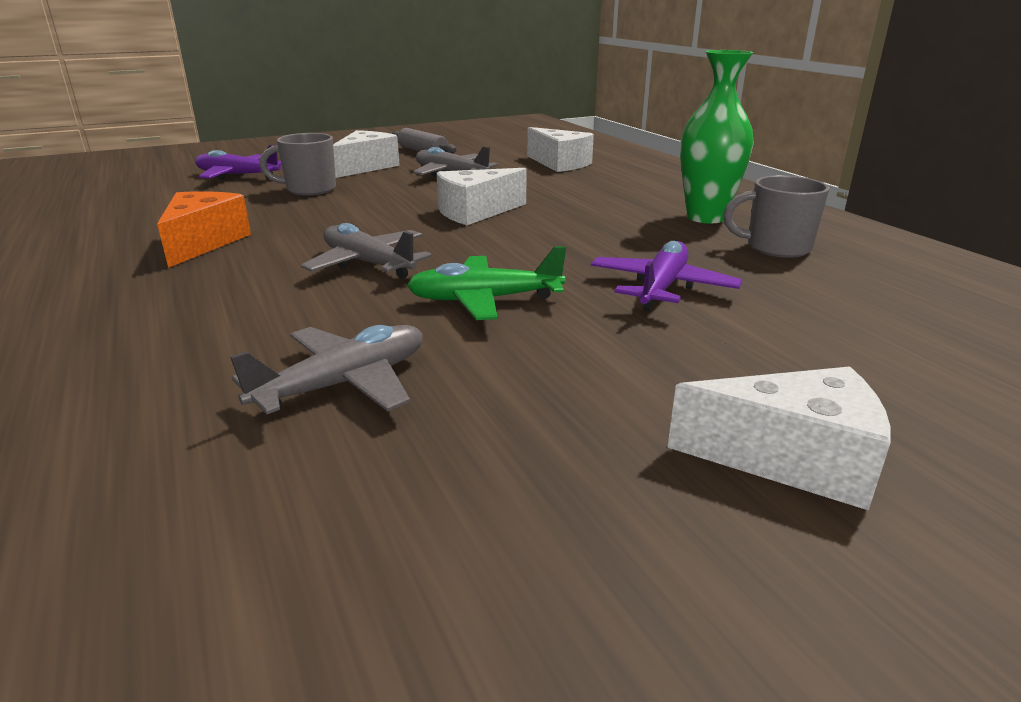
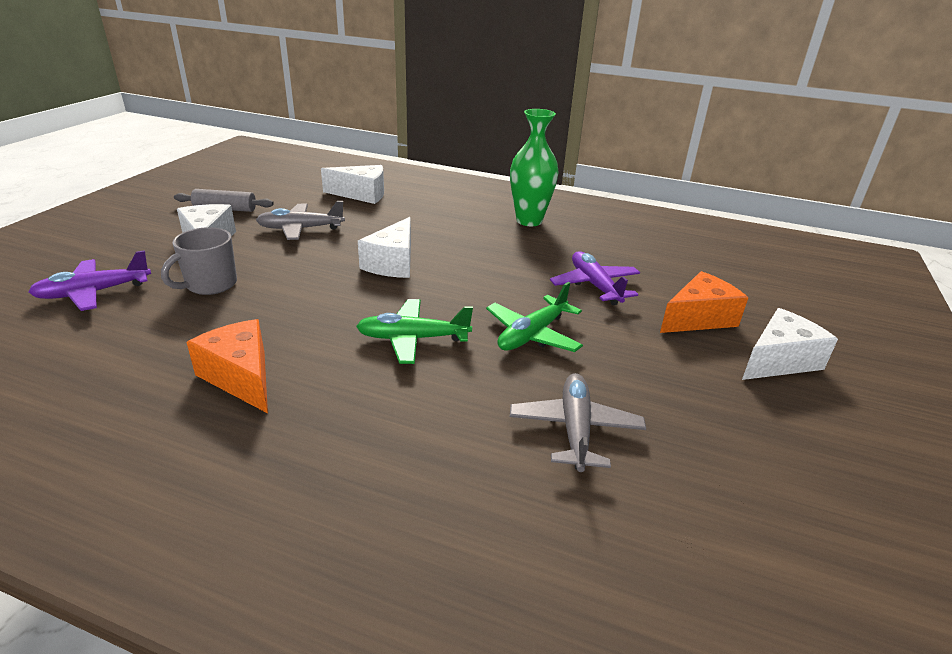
camera: 45 degrees left, 5 degrees up
grey plane [301,223,432,278] -> green plane [356,299,473,364]
grey mug [723,175,830,258] -> none
none -> orange cheese [660,271,748,333]

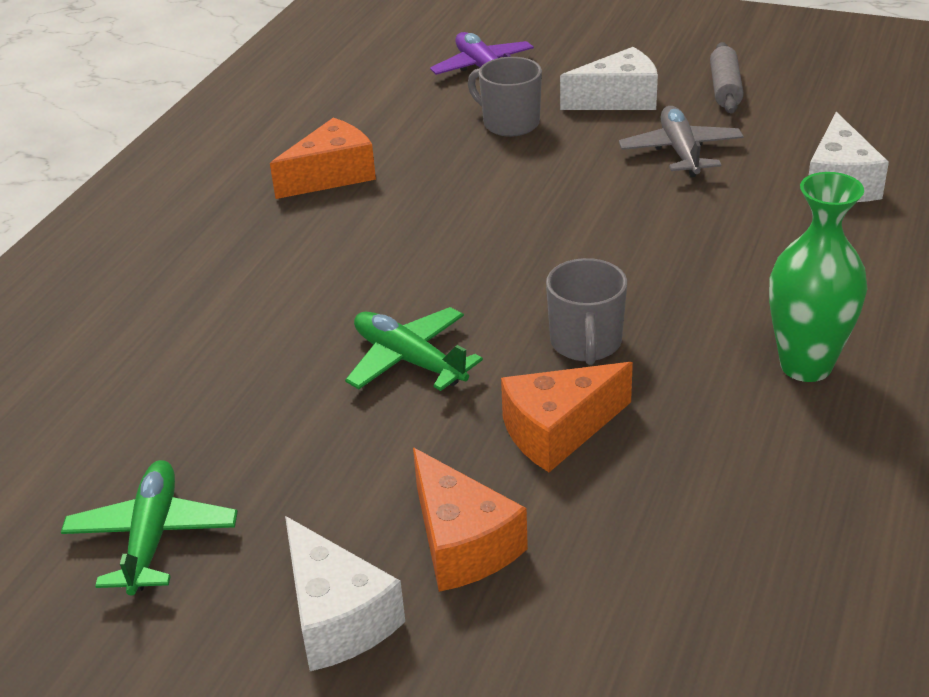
camera: 95 degrees right, 5 degrees up
green plane [356,299,473,364] -> green plane moved to [61,460,238,595]
white cheese [358,217,411,278] -> none
grey plane [510,373,646,472] -> none
purple plane [550,251,640,305] -> orange cheese [501,362,633,472]
none -> grey mug [546,258,627,365]

